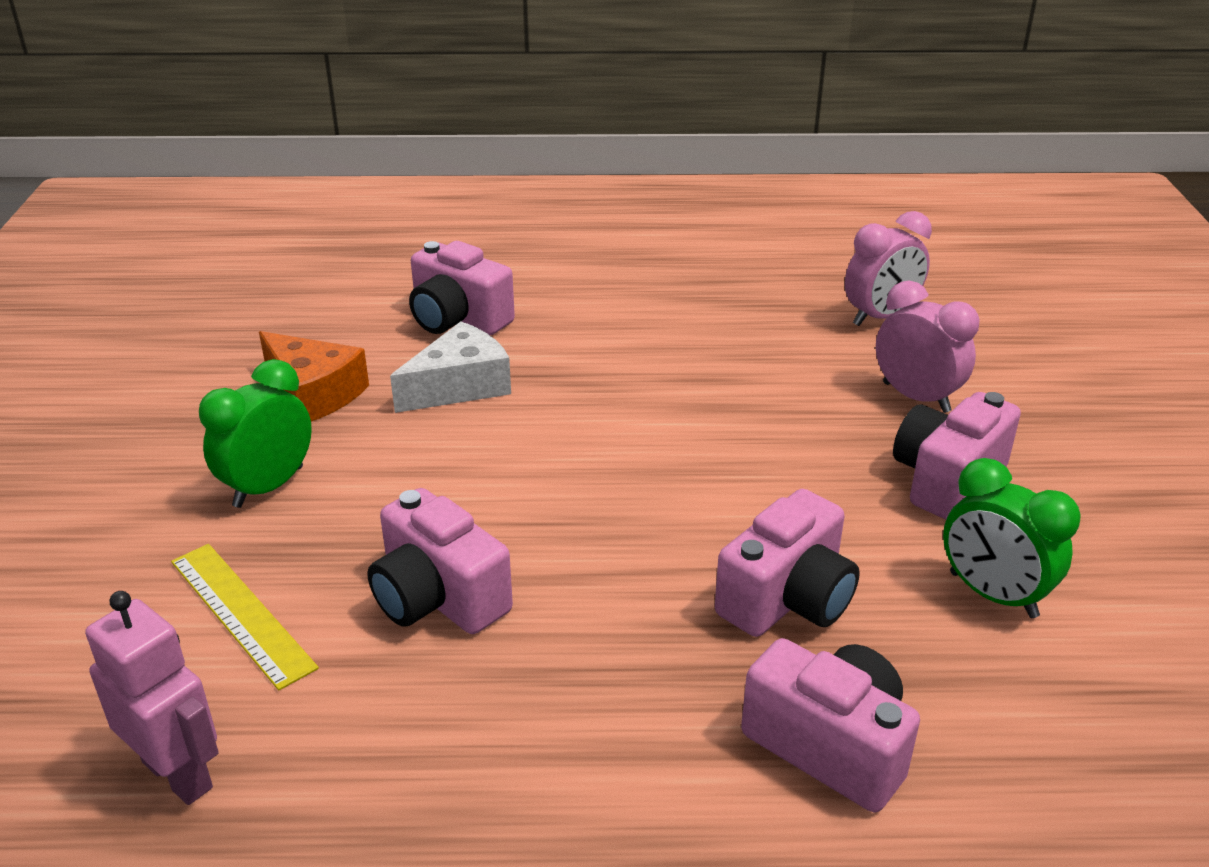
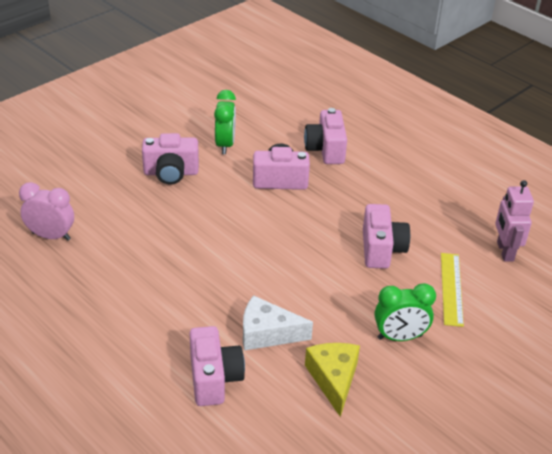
camera: 135 degrees left, 5 degrees up
orange cheese [259,331,369,422] -> yellow cheese [305,343,360,417]
pink clock [876,280,980,413] -> none

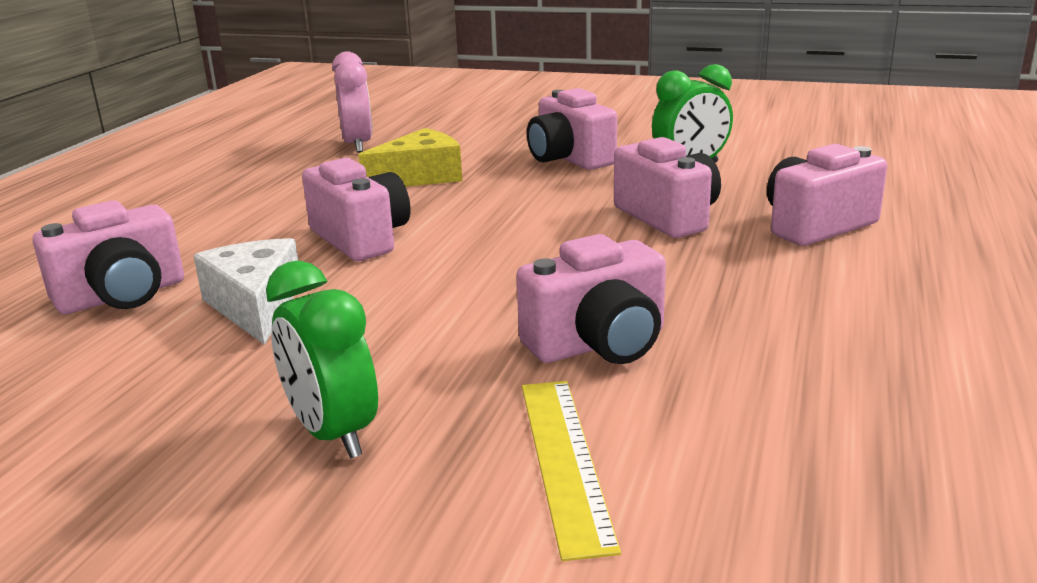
camera: 65 degrees right, 15 degrees down
yellow cheese [305,343,360,417] -> yellow cheese moved to [358,128,462,187]
yellow ruler [441,253,464,327] -> yellow ruler turned 75 degrees counterclockwise [522,381,621,561]
pink robot [495,180,534,262] -> none
none -> pink camera [302,158,411,261]

